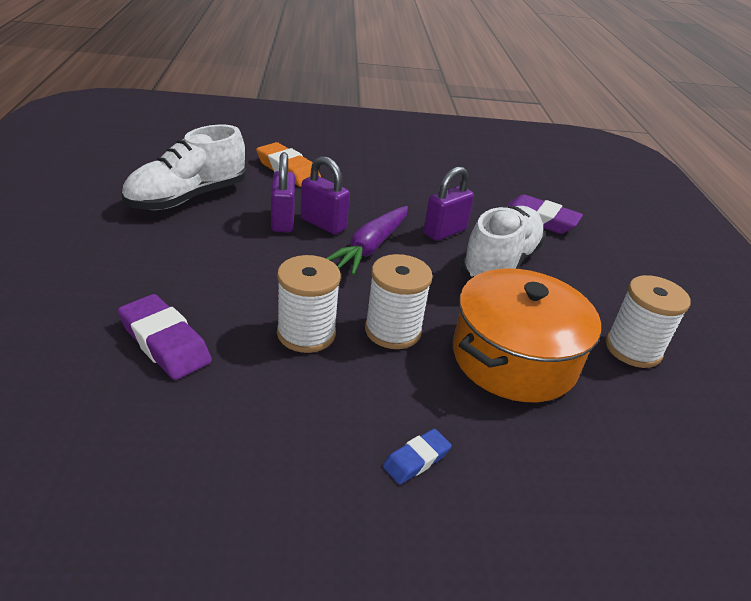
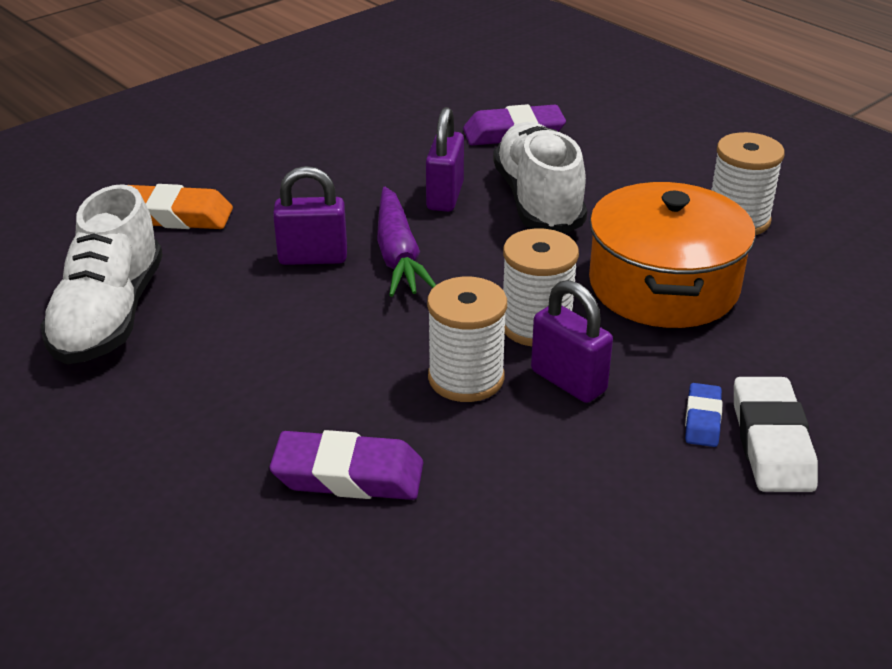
camera: 35 degrees left, 0 degrees up
purple padlock [271,152,295,233] -> purple padlock moved to [531,280,613,403]
none -> white eraser [734,377,818,492]

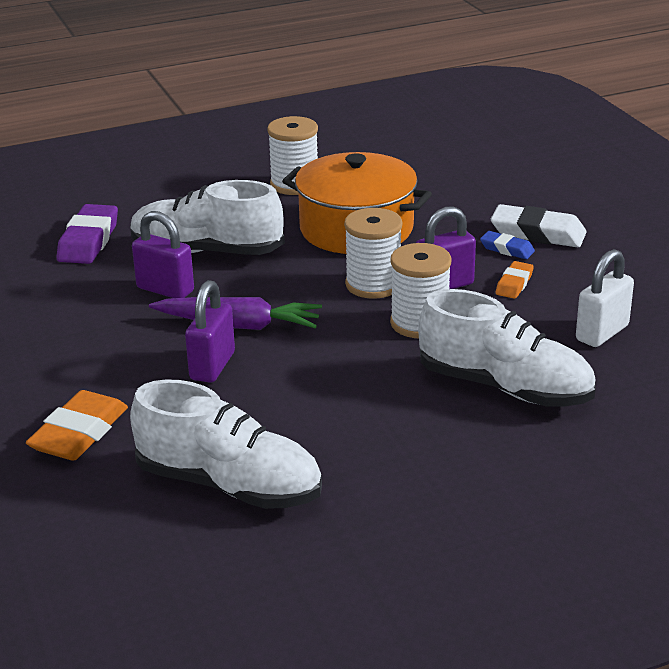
camera: 70 degrees left, 5 degrees down
purple eraser [269,430,423,500] -> white shoe [418,289,596,407]
none -> orange eraser [496,261,534,299]
none -> white padlock [576,249,634,347]

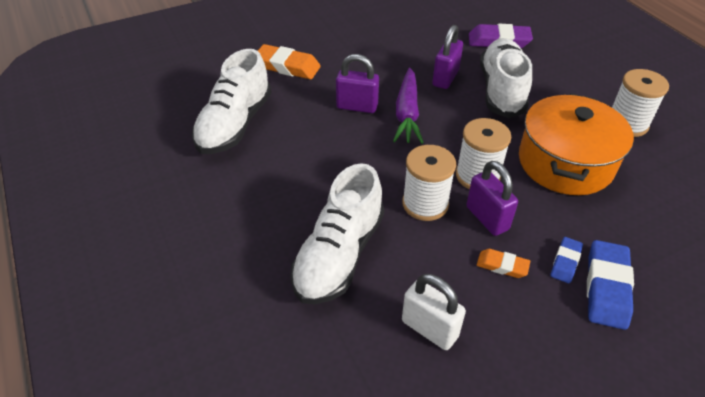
camera: 85 degrees right, 15 degrees up
white eraser [491,204,586,247] -> blue eraser [587,240,634,330]

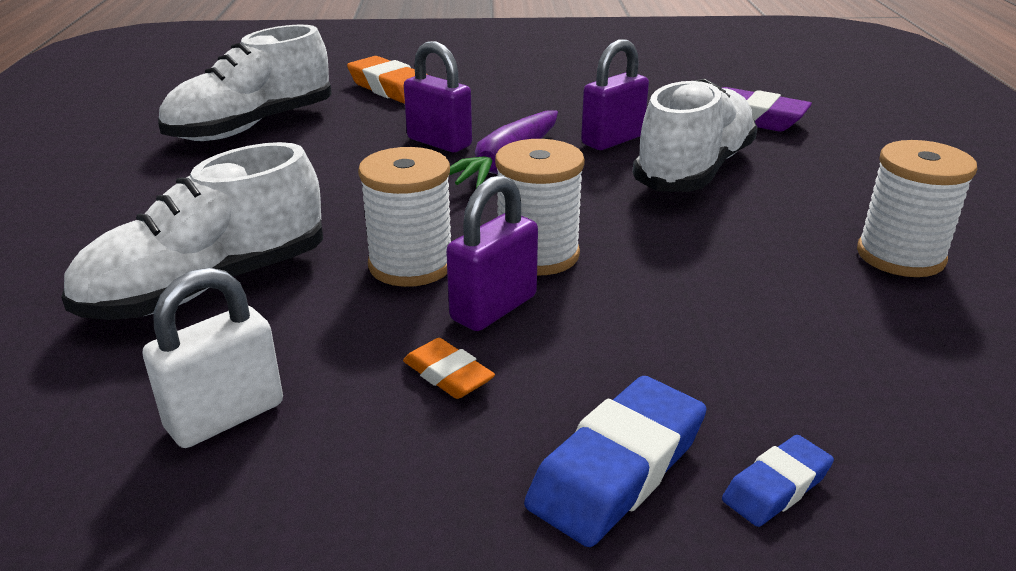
camera: 25 degrees right, 15 degrees down
white padlock [402,274,466,350] -> white padlock turned 75 degrees clockwise [143,267,283,448]
purple padlock [466,161,518,236] -> purple padlock turned 45 degrees clockwise [446,175,538,331]
orange pot [519,93,634,195] -> none
blue eraser [550,237,583,283] -> blue eraser moved to [722,435,834,527]

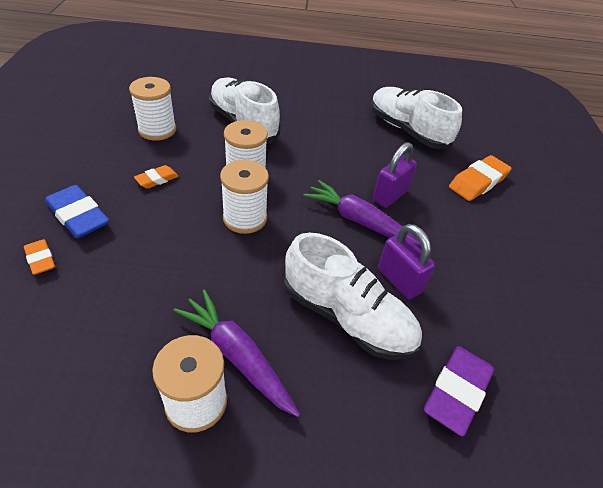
camera: 90 degrees right, 15 degrees up
white padlock [143,267,283,448] -> white spool [129,77,176,141]
purple padlock [446,175,538,331] -> none
blue eraser [722,435,834,527] -> orange eraser [24,239,55,275]
none -> purple carrot [173,289,300,417]

